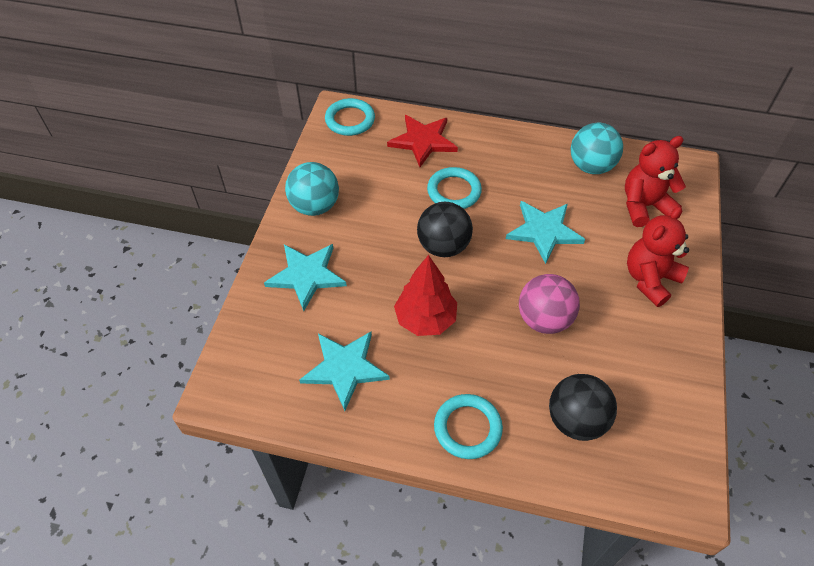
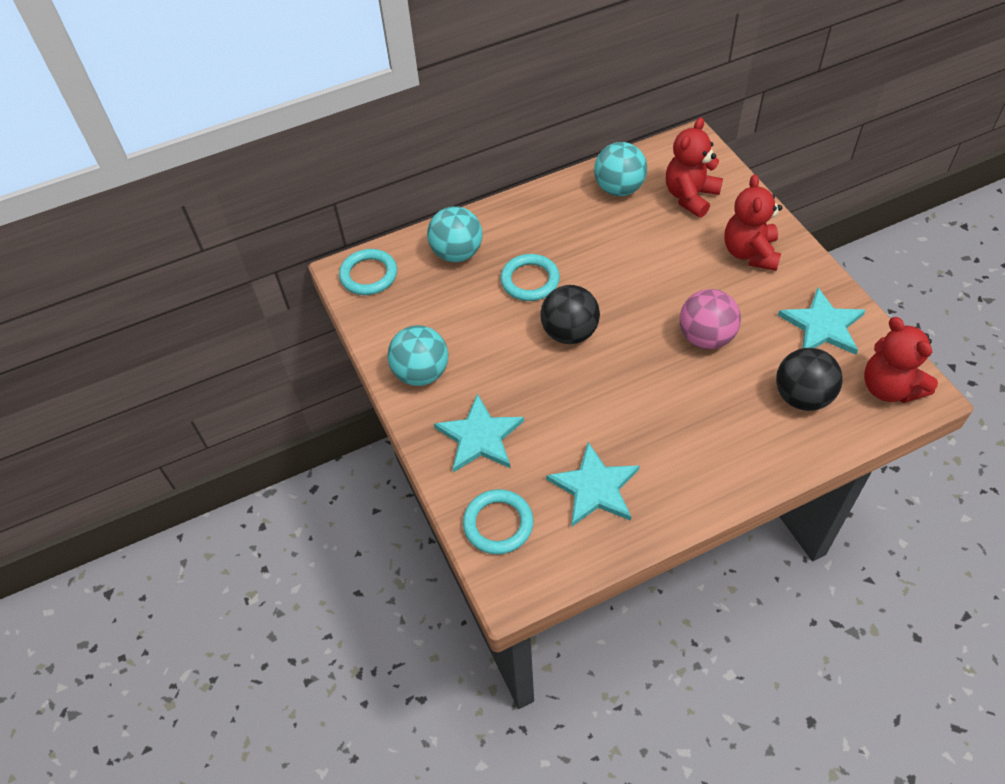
camera: 35 degrees left, 0 degrees up
red star [387,115,458,167] -> turquoise ball [427,206,482,262]
red tree [394,255,457,336] -> none
turquoise ring [434,394,503,459] -> turquoise ring moved to [463,489,534,554]
turquoise star [506,201,585,264] -> turquoise star moved to [778,287,866,355]
none -> red teddy bear [864,317,938,403]

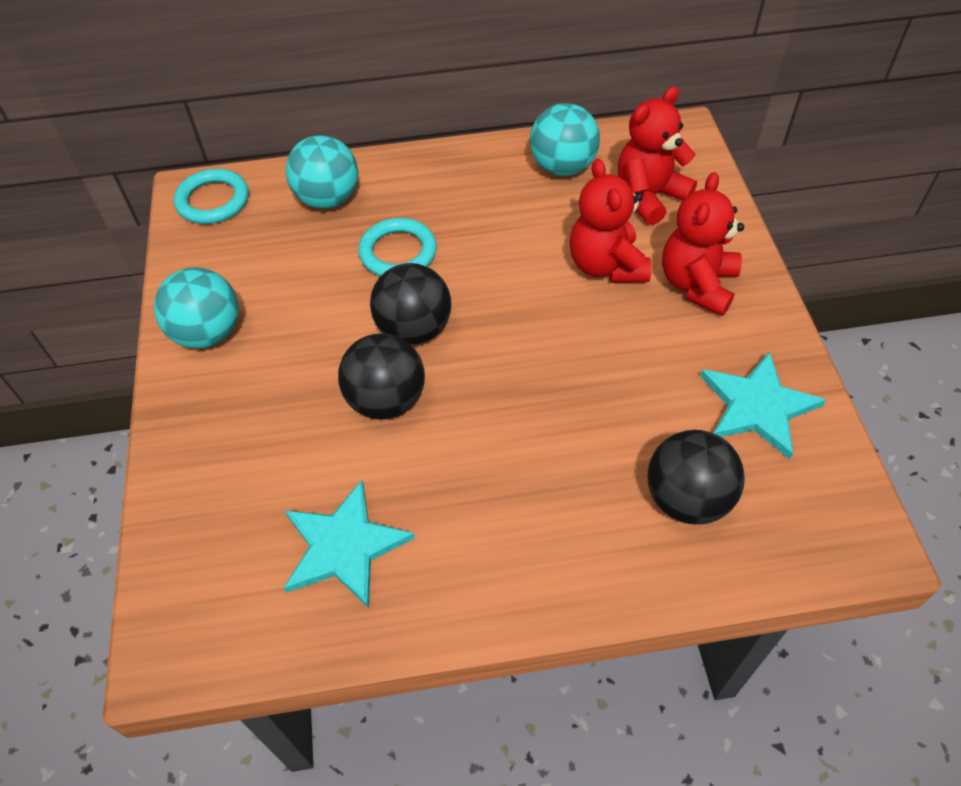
camera: 15 degrees right, 0 degrees up
turquoise star [434,394,524,473] -> none
turquoise ring [463,489,534,554] -> none
pink ball [680,289,741,349] -> none
red teddy bear [864,317,938,403] -> red teddy bear moved to [570,159,651,283]
none -> black ball [338,333,425,420]

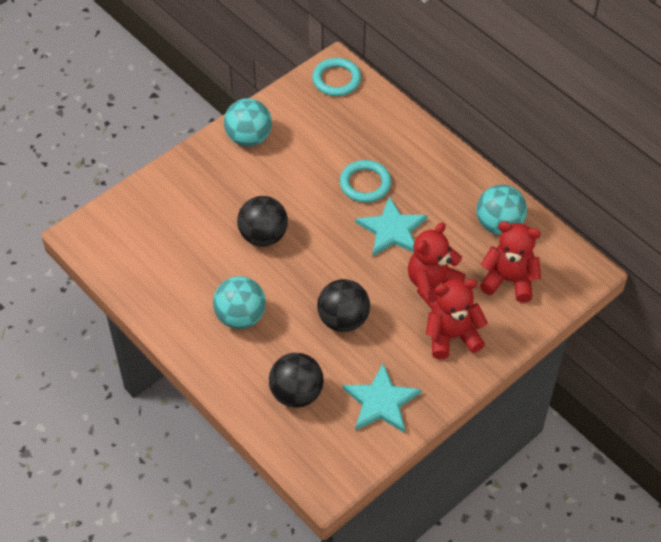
camera: 55 degrees right, 0 degrees up
turquoise star [284,480,415,608] -> turquoise star moved to [355,196,428,256]
turquoise ball [286,135,358,209] -> turquoise ball moved to [213,276,266,329]
black ball [370,263,451,345] -> black ball moved to [317,279,370,332]

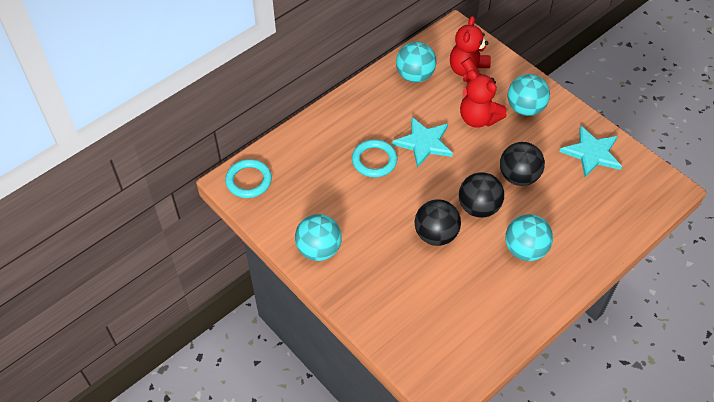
camera: 90 degrees left, 0 degrees up
black ball [269,353,323,408] -> black ball moved to [459,172,504,218]
red teddy bear [426,279,488,359] -> turquoise ball [507,74,550,116]

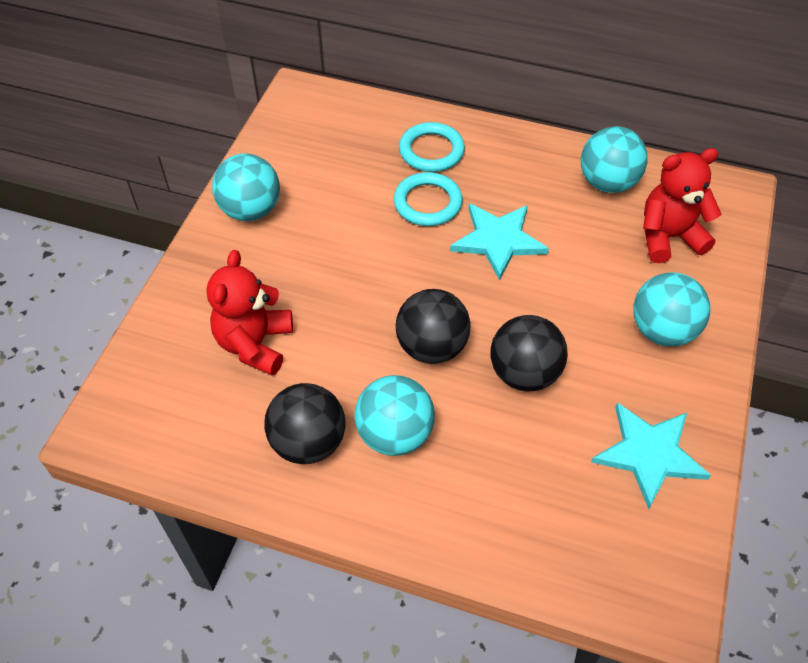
camera: 60 degrees right, 0 degrees up
turquoise ring [225,159,272,198] -> turquoise ring moved to [399,122,465,172]
black ball [415,199,461,246] -> black ball moved to [264,383,346,464]
red teddy bear [460,70,507,128] -> red teddy bear moved to [206,250,293,376]

